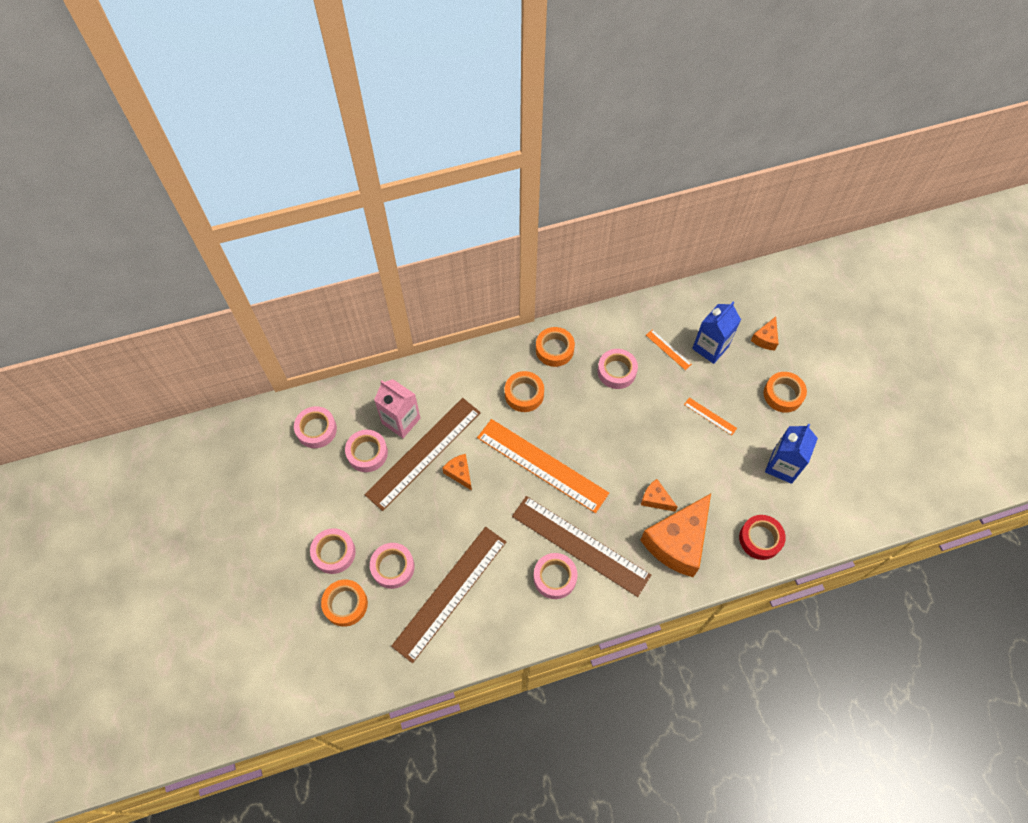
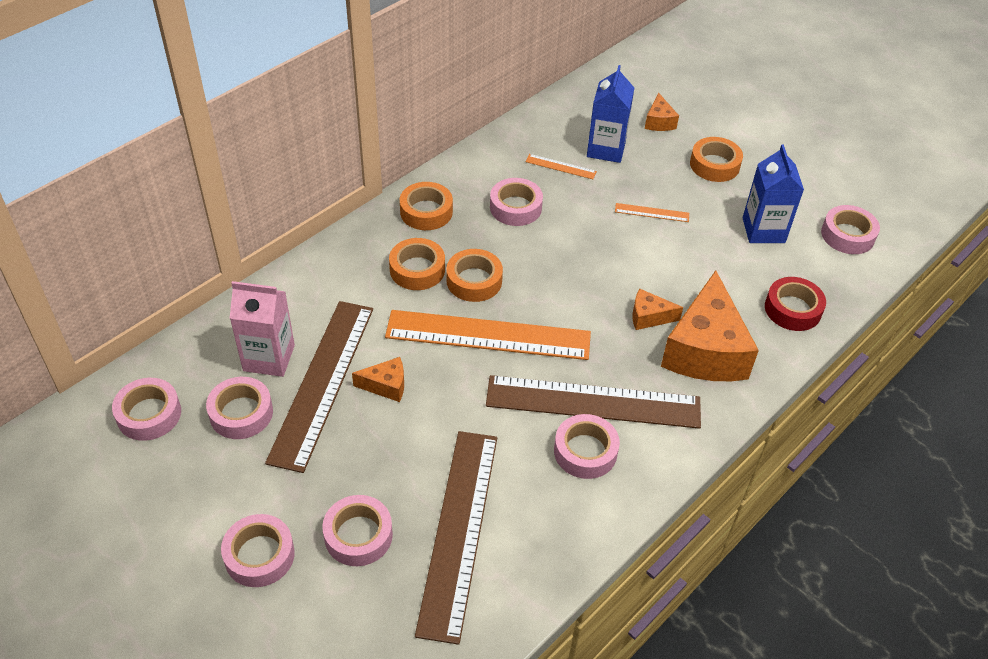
camera: 30 degrees left, 15 degrees down
orange tape [321,580,368,627] -> orange tape moved to [446,249,503,302]
orange cheese [442,454,472,490] -> orange cheese turned 150 degrees clockwise [352,357,404,402]
none -> pink tape [821,205,880,254]

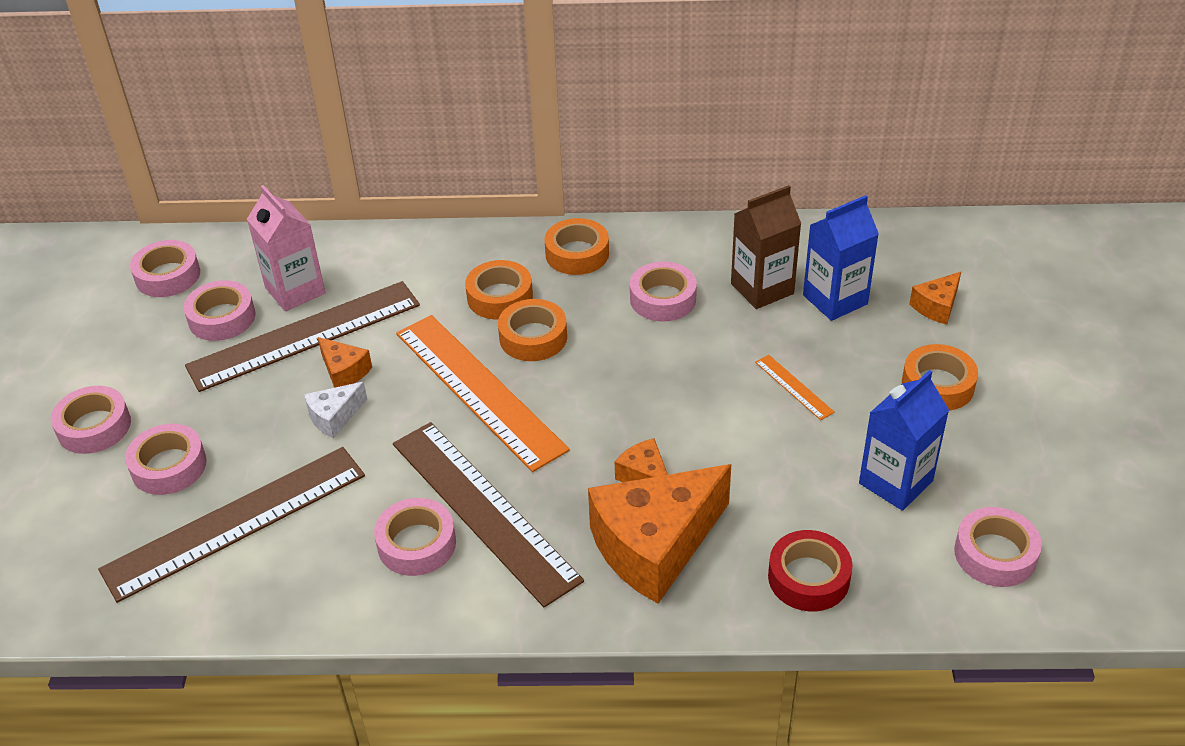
camera: 50 degrees right, 5 degrees down
orange ruler [525,154,597,179] -> brown carton [731,185,801,309]
none -> white cheese [304,382,367,438]

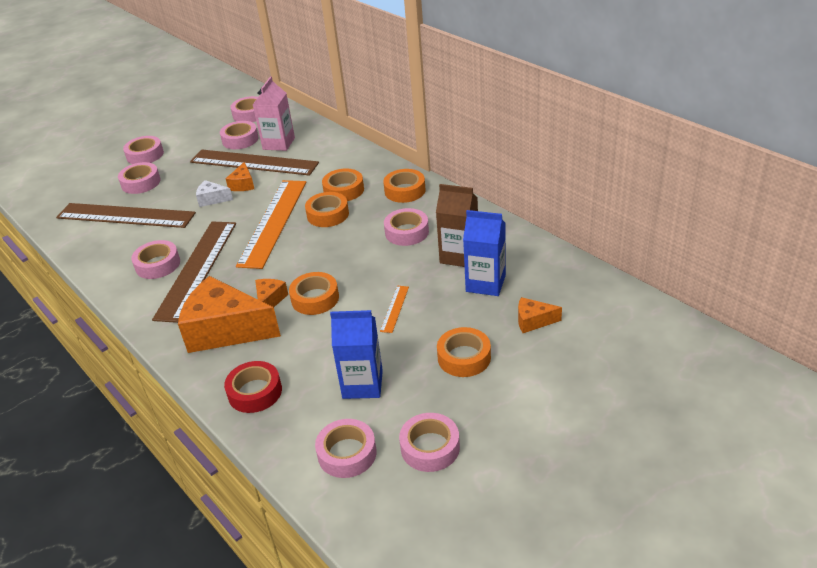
camera: 50 degrees right, 5 degrees down
none -> orange tape [289,272,339,315]
none -> pink tape [399,413,460,472]

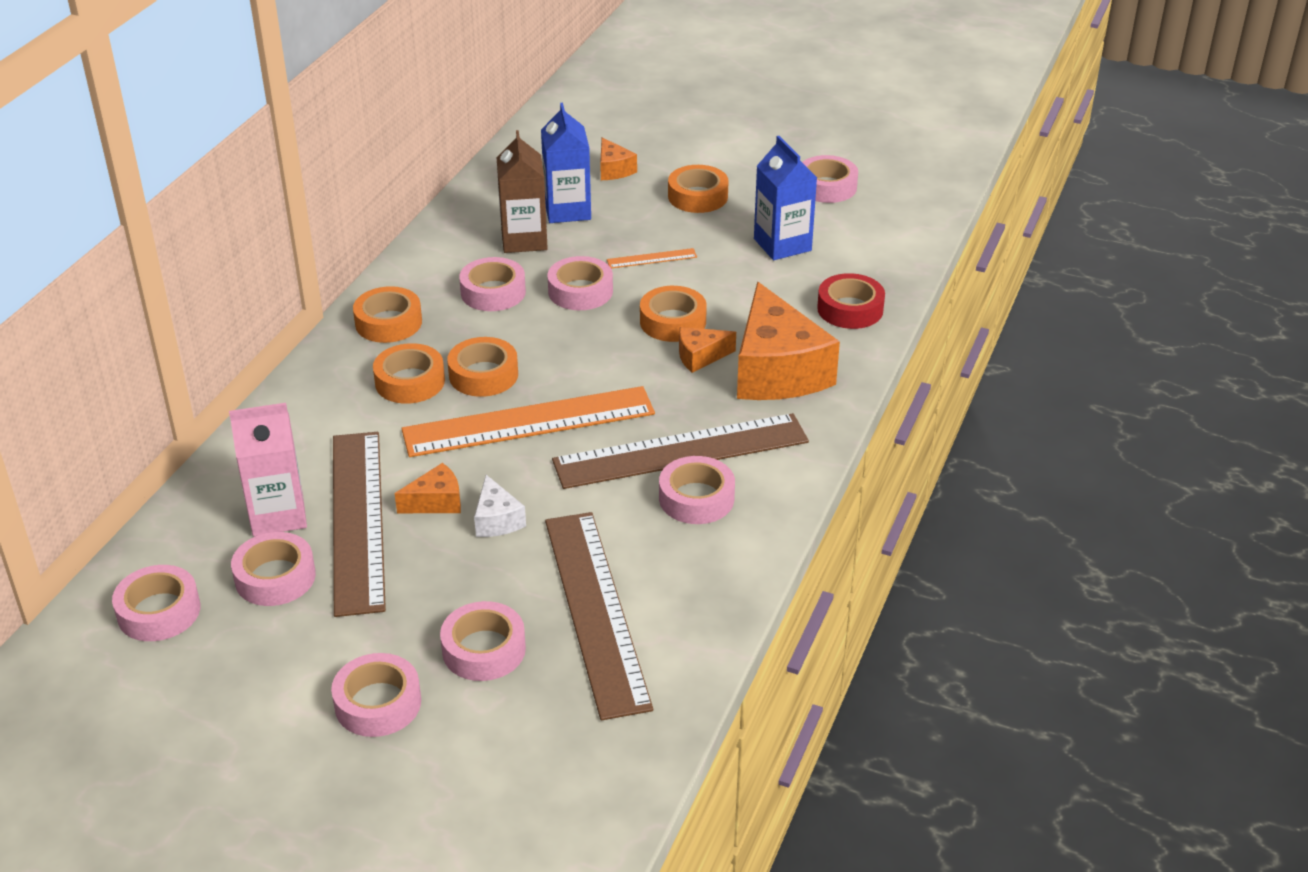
camera: 120 degrees left, 0 degrees up
pink tape [315,419,377,478] -> pink tape moved to [547,256,613,310]

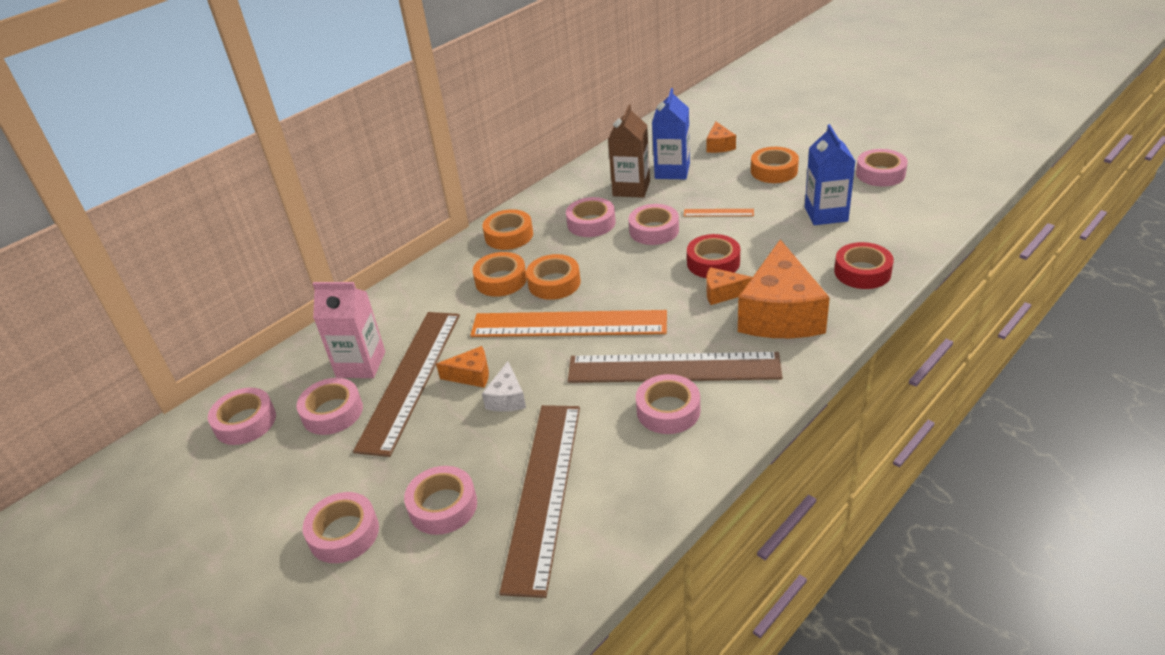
camera: 25 degrees right, 0 degrees up
orange tape [640,286,707,342] -> red tape [687,234,740,278]

